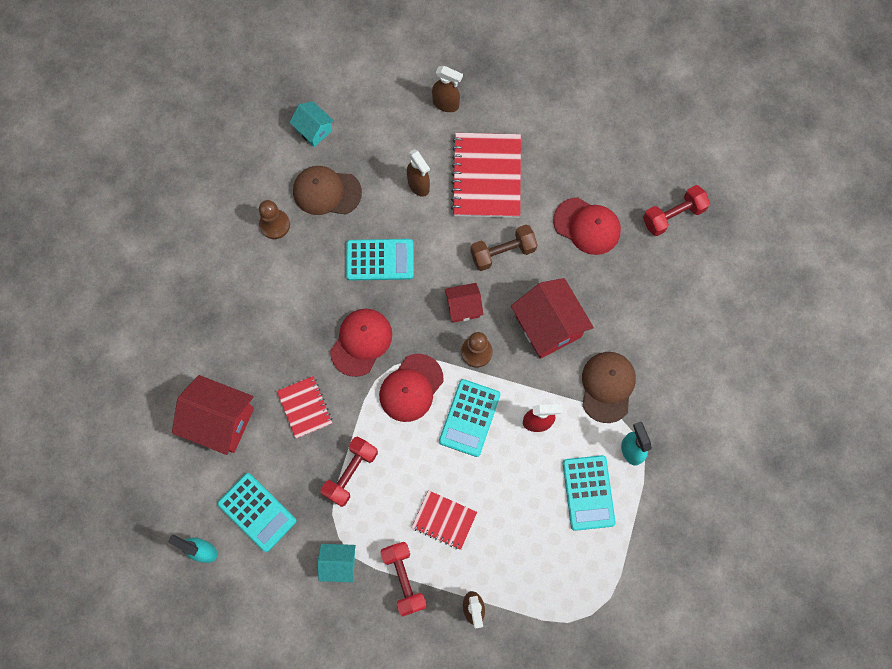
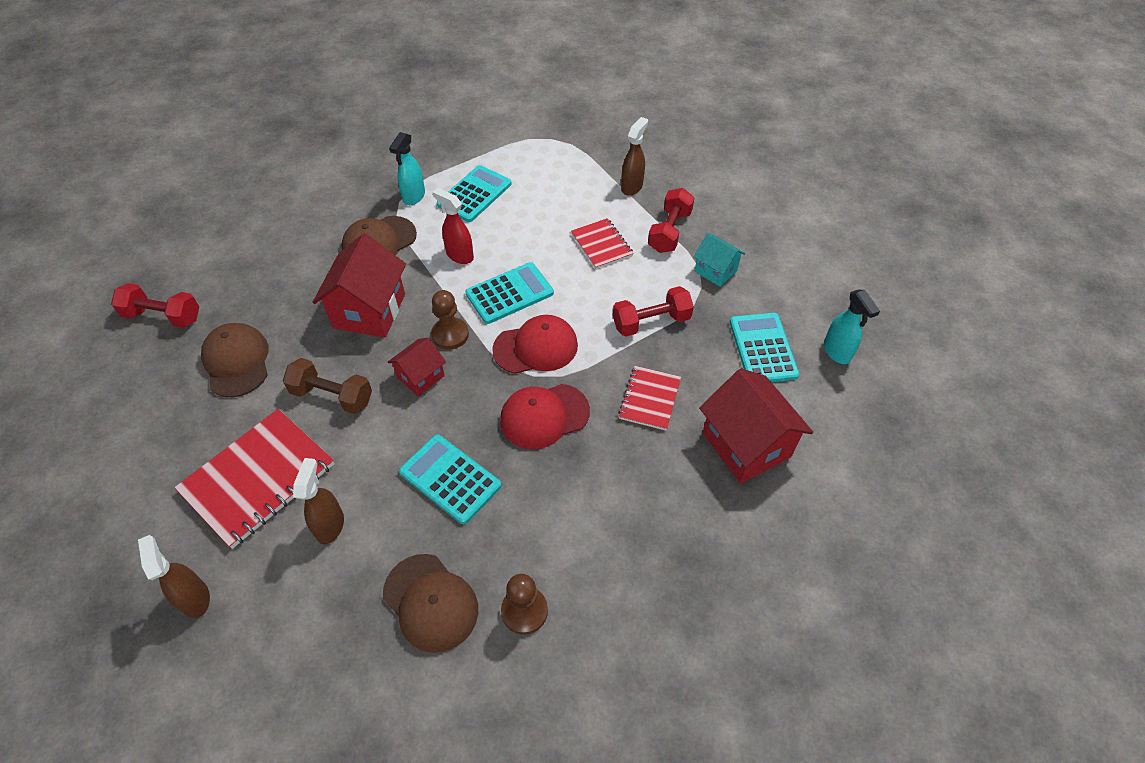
camera: 140 degrees left, 20 degrees down
turquoise house [289,101,334,147] -> none
red house [445,283,483,323] -> red house turned 75 degrees counterclockwise [388,338,446,396]
red cap [553,197,621,255] -> brown cap [201,323,268,397]

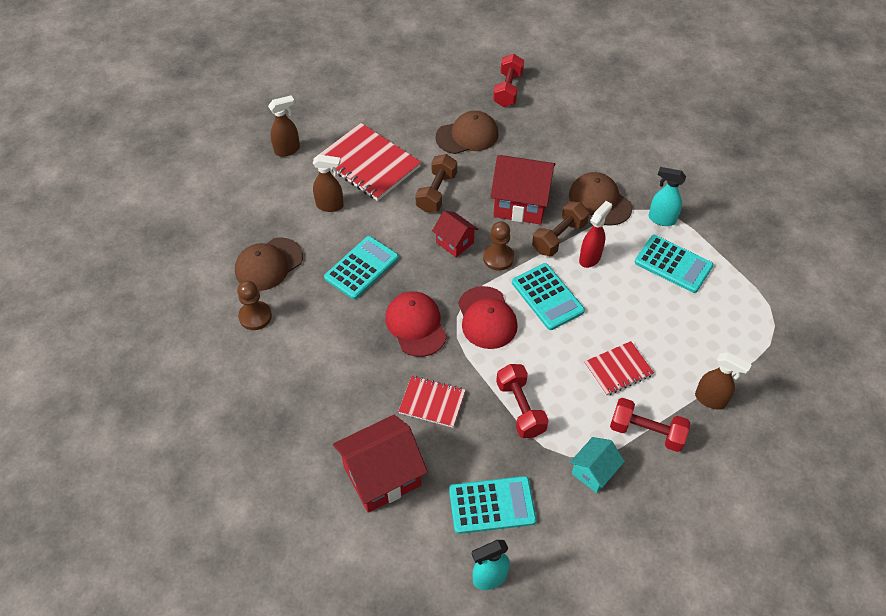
camera: 90 degrees right, 0 degrees up
none -> brown dumbbell [532,201,589,256]

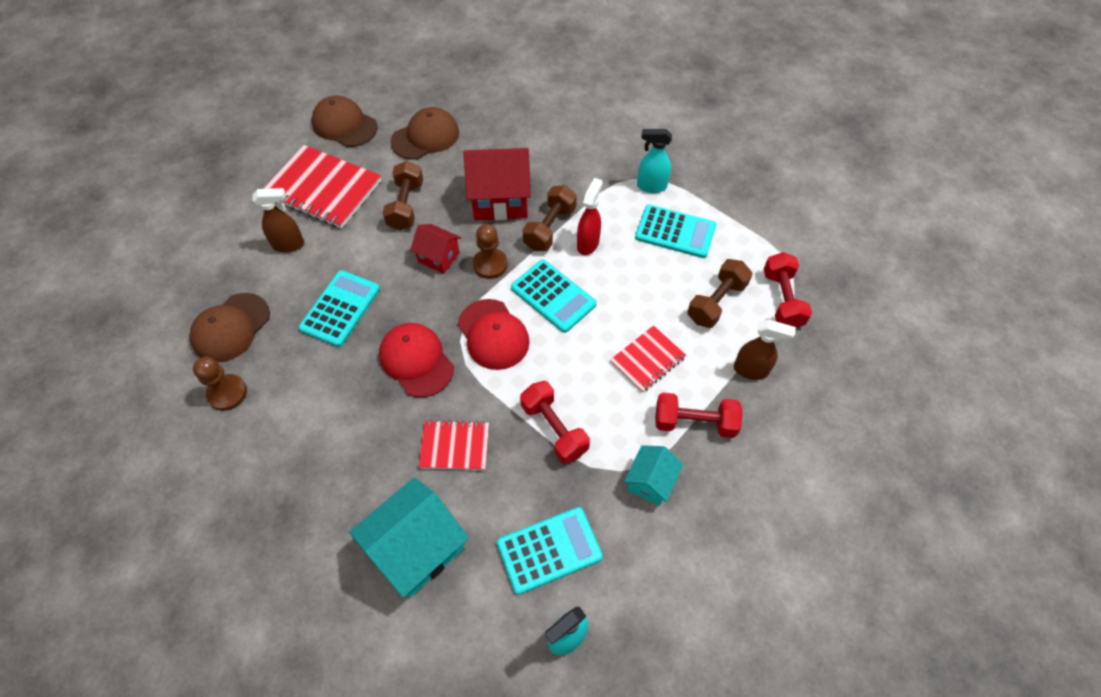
camera: 15 degrees left, 5 degrees up
brown spray bottle [268,95,300,157] -> none
red house [333,415,428,513] -> turquoise house [349,478,469,597]
red dumbbell [493,54,524,107] -> red dumbbell moved to [764,252,812,328]
brown cap [569,172,632,225] -> brown cap moved to [312,95,378,147]
none -> brown dumbbell [687,259,752,328]

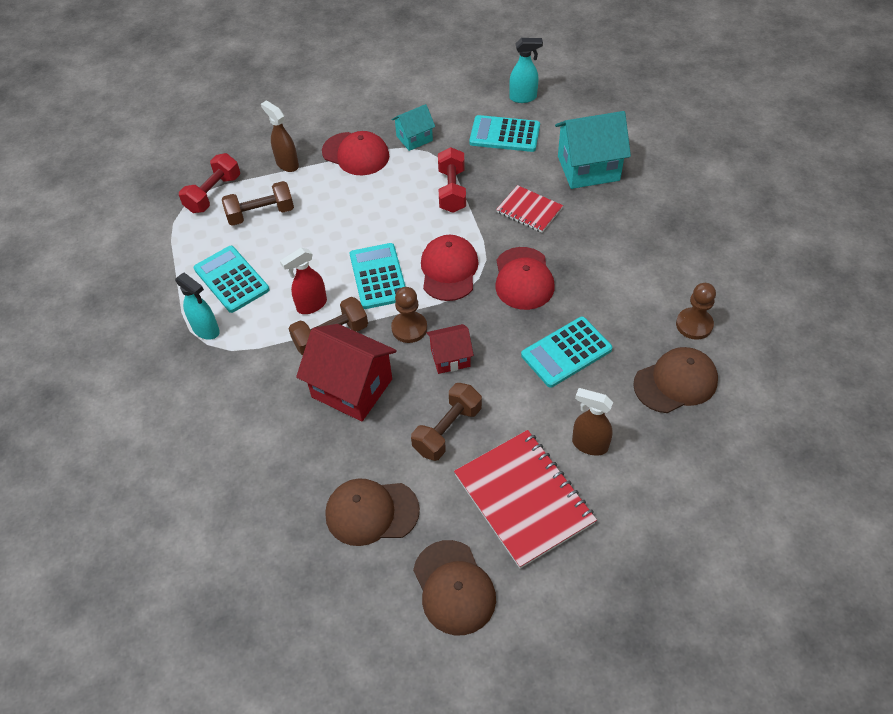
camera: 145 degrees left, 5 degrees down
red house [410,224,461,274] -> red house turned 75 degrees counterclockwise [426,324,474,374]
red notebook [610,326,686,392] -> none
red dumbbell [655,393,743,438] -> red cap [322,131,389,175]

